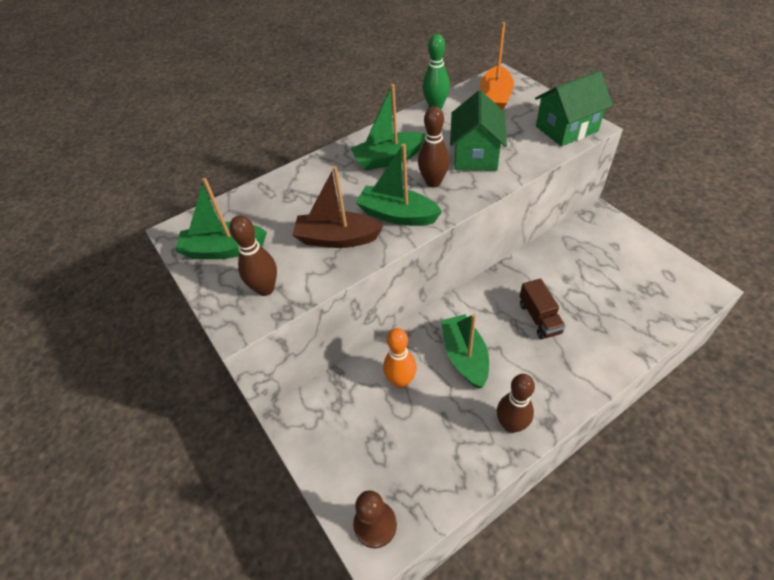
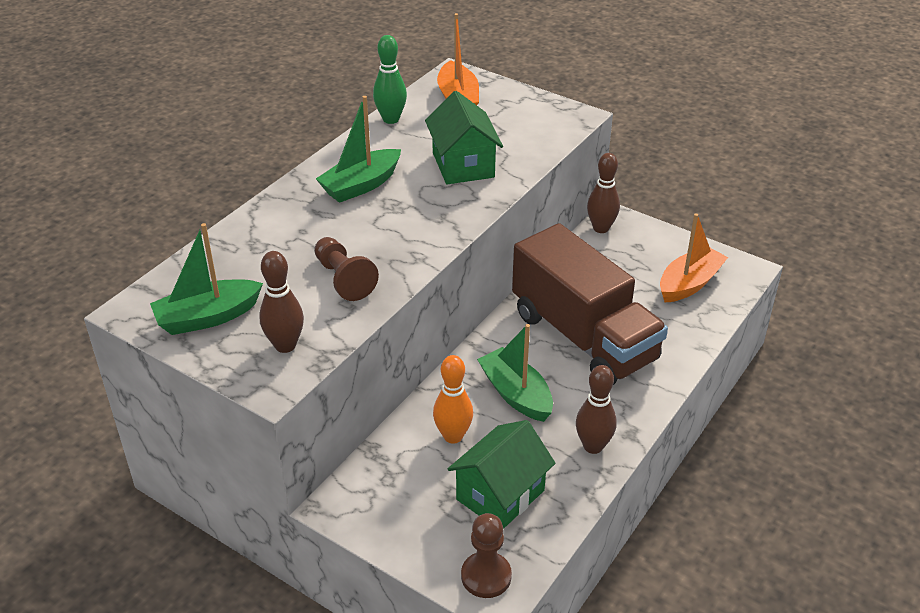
camera: 25 degrees left, 10 degrees down
brown boat [292,166,383,248] -> brown pawn [314,237,379,301]
green boat [355,144,442,226] -> none
brown bowling pin [418,106,450,188] -> brown bowling pin moved to [587,153,620,233]
brown truck [520,279,566,339] -> brown truck [512,223,668,385], size x2.44
green house [535,70,613,147] -> green house moved to [448,420,556,529]
none -> orange boat [660,213,728,302]

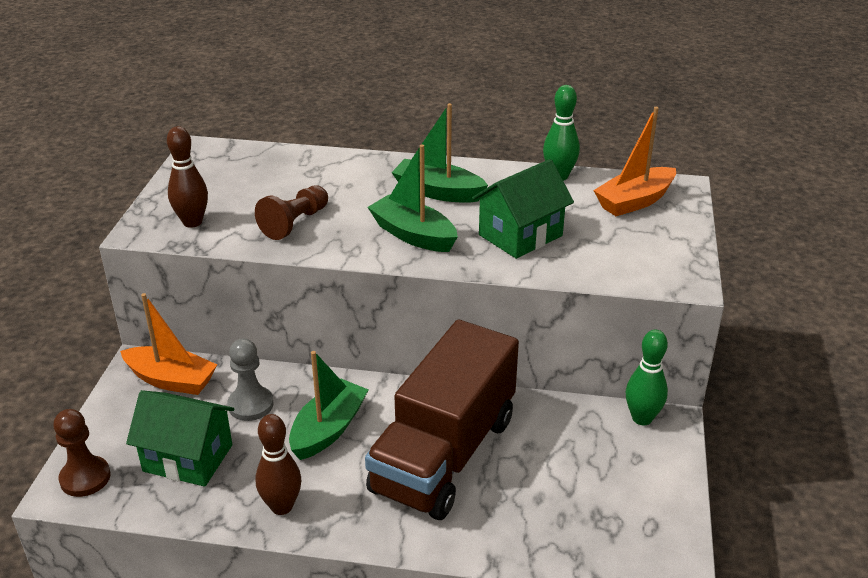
camera: 65 degrees right, 5 degrees down
green boat [150,223,263,335] -> green boat moved to [367,145,458,252]
orange bowling pin [433,355,473,444] -> grey pawn [227,338,273,421]
brown bowling pin [587,153,620,233] -> green bowling pin [626,330,668,425]
orange boat [660,213,728,302] -> orange boat moved to [120,293,217,395]

